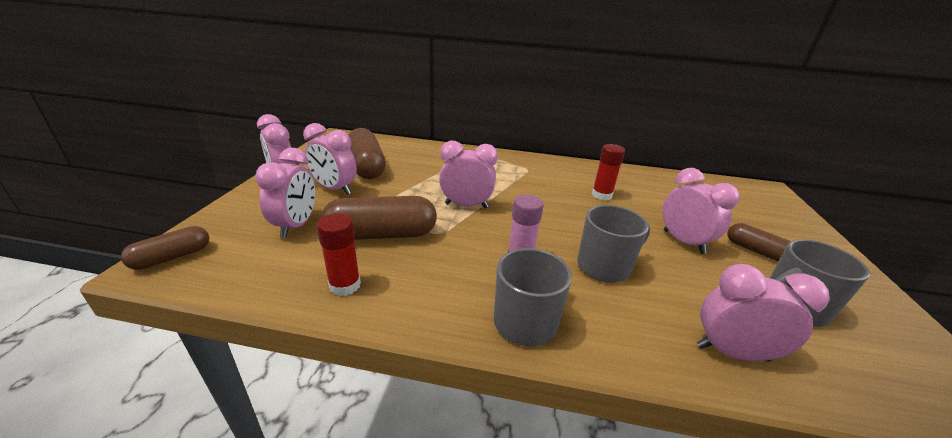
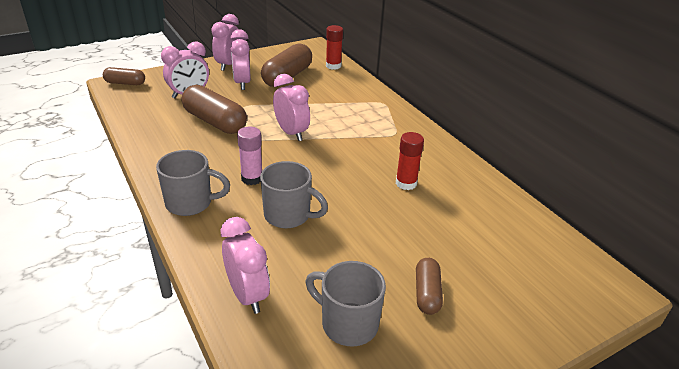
camera: 50 degrees right, 5 degrees up
red glue stick [317,213,361,296] -> red glue stick moved to [326,25,343,70]
pink clock [662,168,740,254] -> none

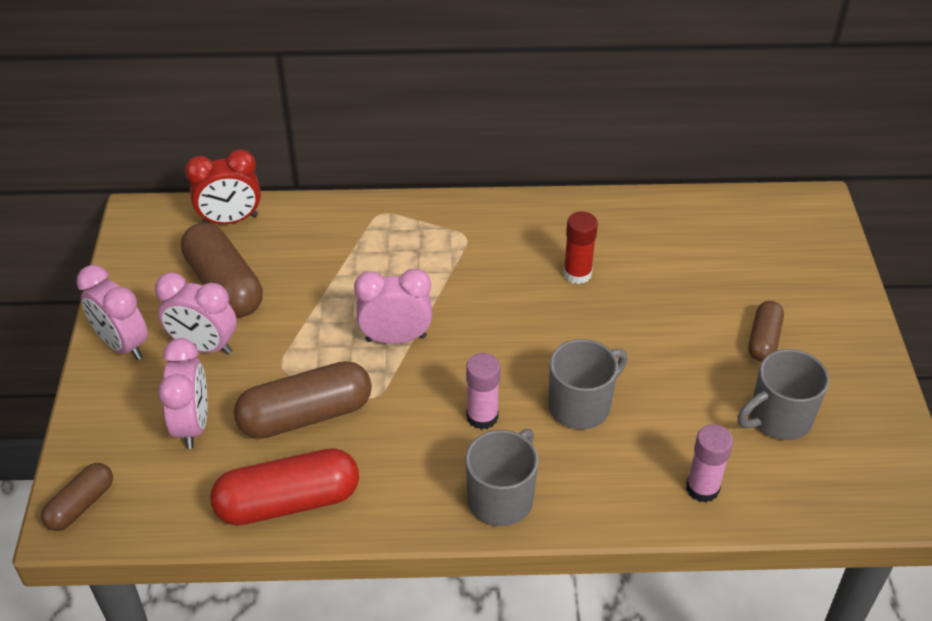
camera: 60 degrees left, 10 degrees up
pink clock [221,217,270,314] -> pink glue stick [686,424,733,503]
red glue stick [326,25,343,70] -> red clock [185,149,261,224]
brown capsule [416,258,443,315] -> brown capsule turned 75 degrees clockwise [749,301,784,362]
none -> red capsule [210,448,359,526]

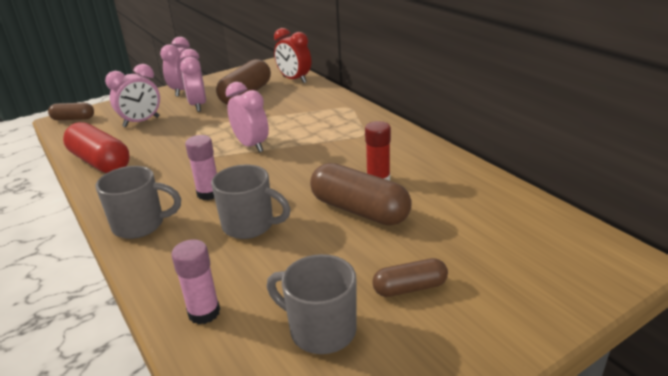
camera: 60 degrees right, 15 degrees down
brown capsule [234,361,372,439] -> brown capsule moved to [310,163,412,226]

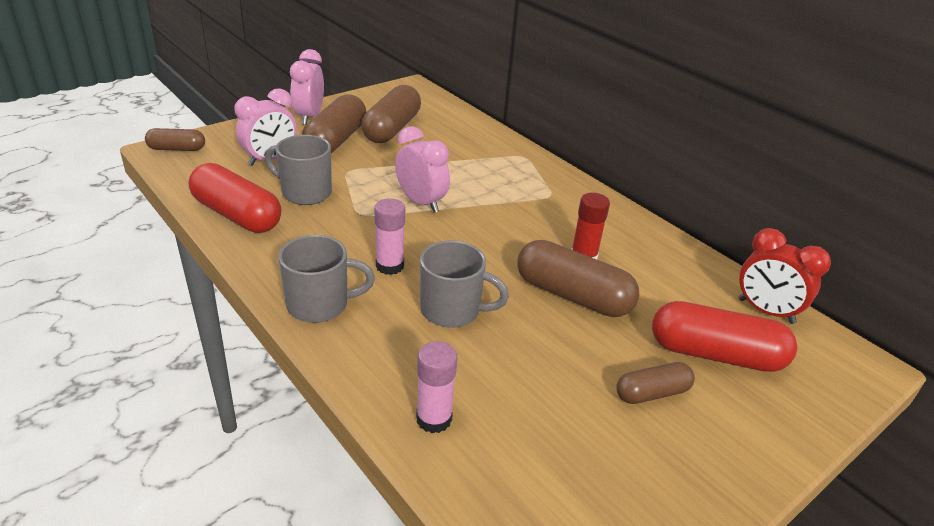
camera: 10 degrees left, 5 degrees up
pink clock [180,49,206,112] -> brown capsule [302,94,366,153]
grey mug [267,254,357,354] -> grey mug moved to [265,135,332,205]
red clock [274,28,311,83] -> red clock moved to [739,228,831,324]
none -> red capsule [652,301,797,372]

